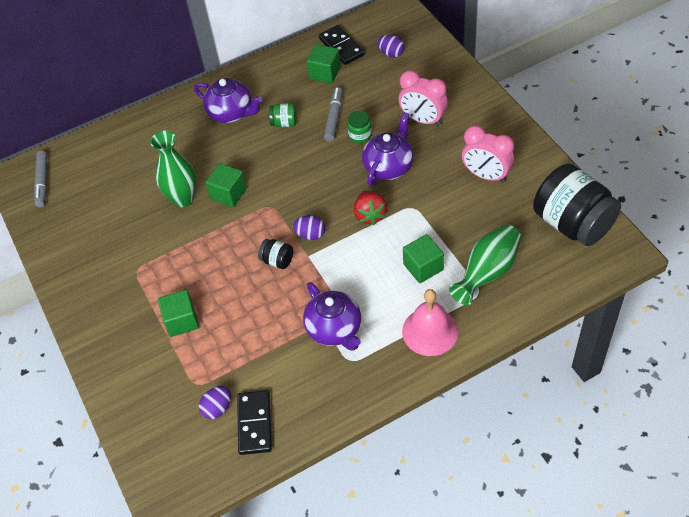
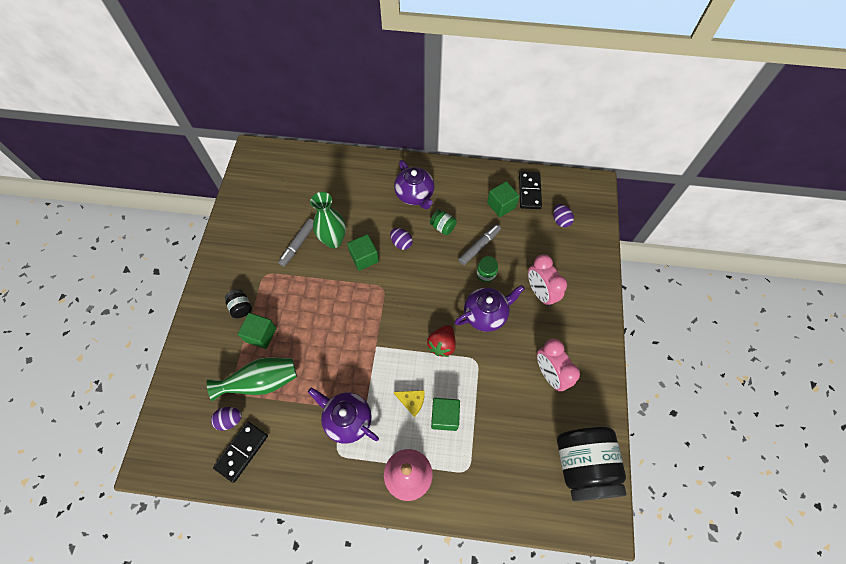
camera: 30 degrees right, 10 degrees up
grey marker [34,151,47,208] -> grey marker moved to [278,218,313,267]
black jar [258,239,293,269] -> black jar moved to [225,289,252,318]
purple egg [293,215,325,240] -> purple egg moved to [390,228,413,250]
purple teapot [303,282,361,351] -> purple teapot turned 120 degrees clockwise [308,387,379,444]
green vase [449,225,521,305] -> green vase moved to [207,357,297,402]
none -> yellow cheese [394,390,425,417]

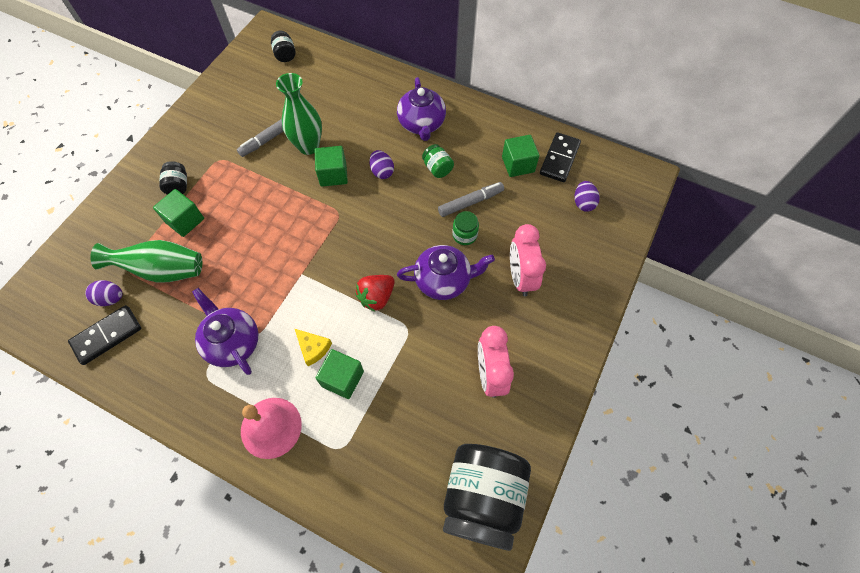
camera: 20 degrees right, 0 degrees up
none -> black jar [271,31,296,62]

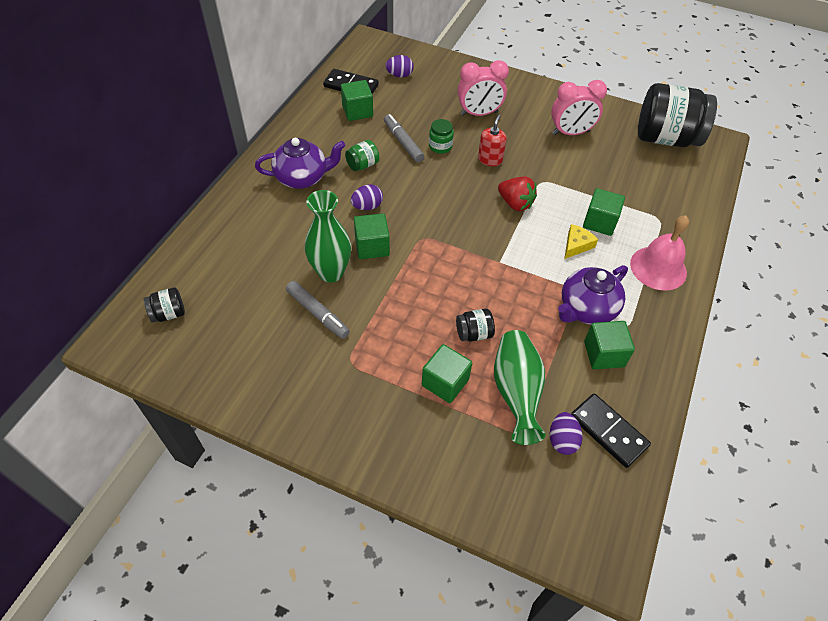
camera: 95 degrees left, 10 degrees down
black jar [159,161,187,195] -> black jar moved to [456,309,495,342]
purple teapot [397,245,495,300] -> red soap dispenser [478,115,507,166]
none -> green cube [584,321,635,369]

